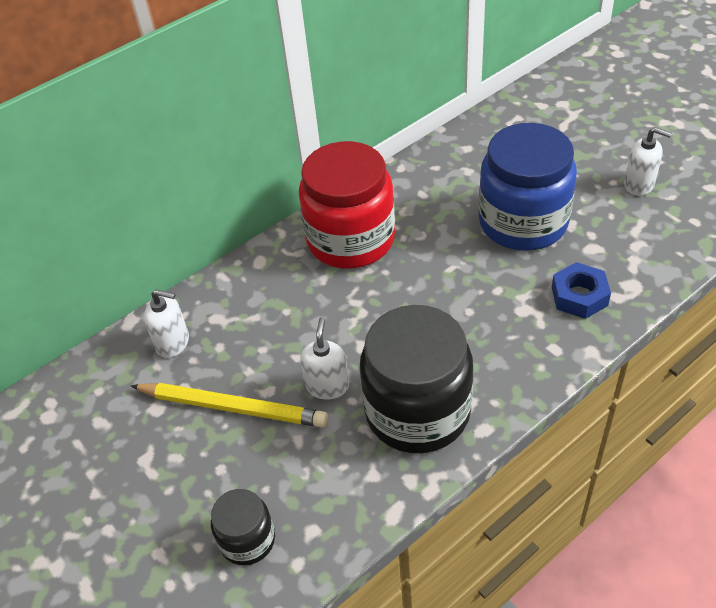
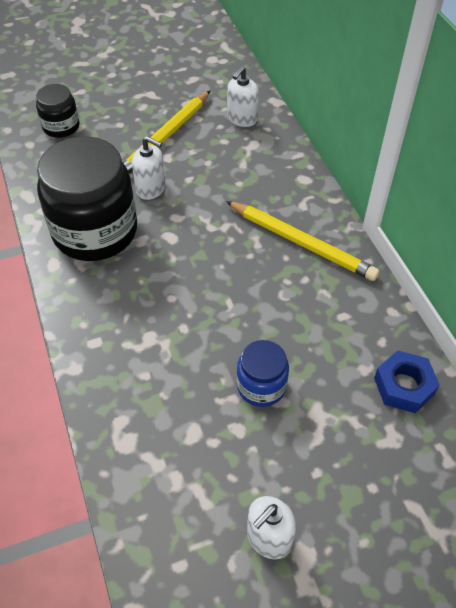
camera: 105 degrees right, 5 degrees up
red jar [299,141,395,269] -> yellow pencil [226,201,380,281]
blue jar [478,123,577,251] -> blue jar [237,340,289,407], size x0.49
blue nut [552,262,611,319] -> blue nut moved to [374,350,440,413]

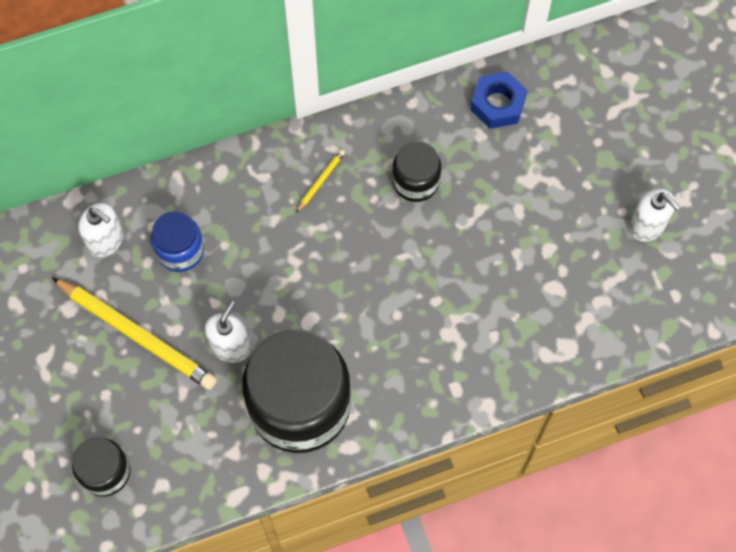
camera: 90 degrees left, 15 degrees up
yellow pencil [226,201,380,281] -> yellow pencil [296,150,345,213], size x0.42
blue jar [237,340,289,407] -> blue jar moved to [151,211,204,272]
none -> black jar [392,141,441,202]

